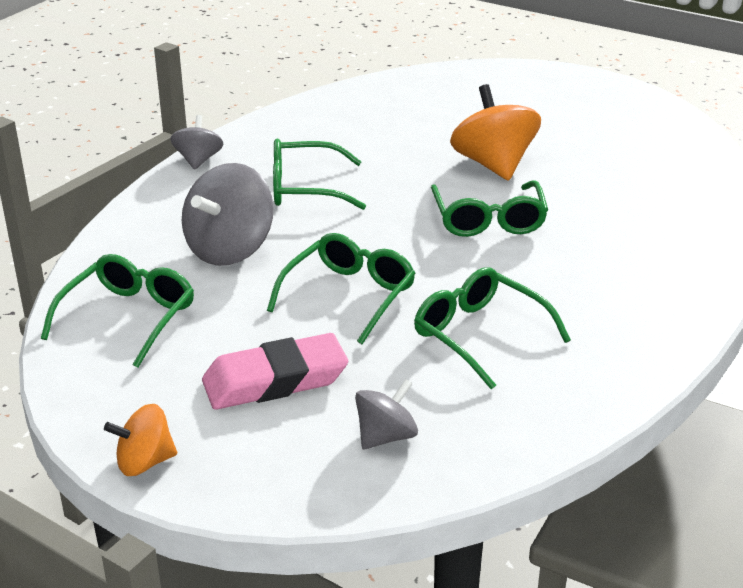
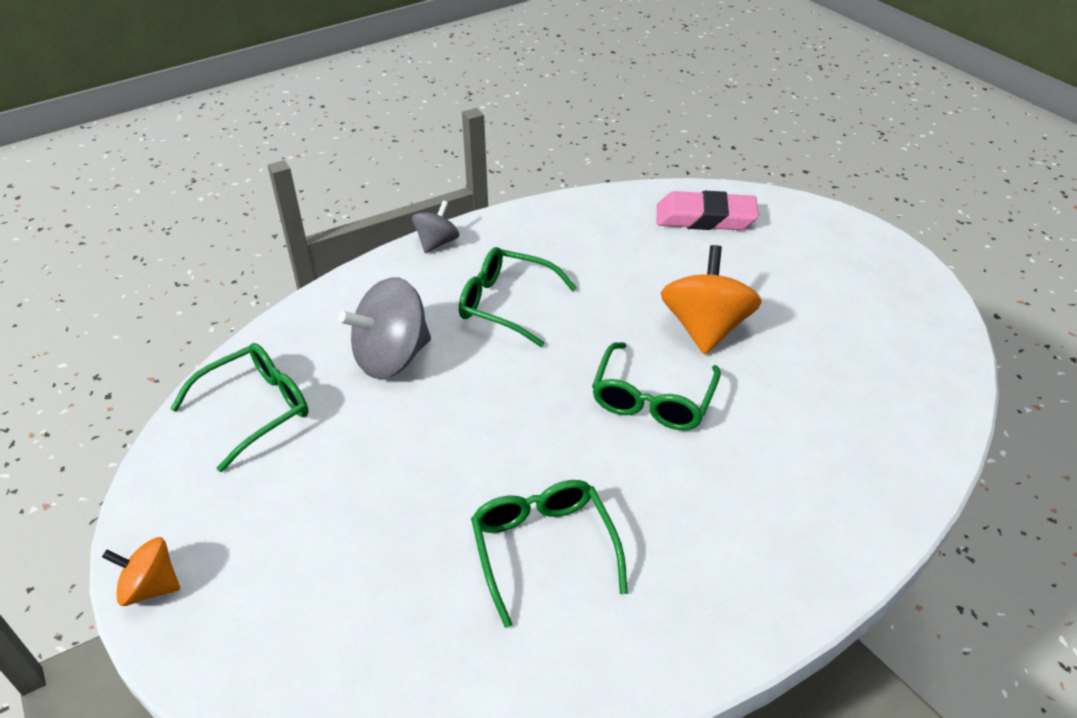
camera: 25 degrees right, 10 degrees up
pink eraser [202,333,348,410] -> pink eraser moved to [657,191,759,230]
green glasses [267,233,416,344] -> none
grey spinning top [355,379,418,449] -> none

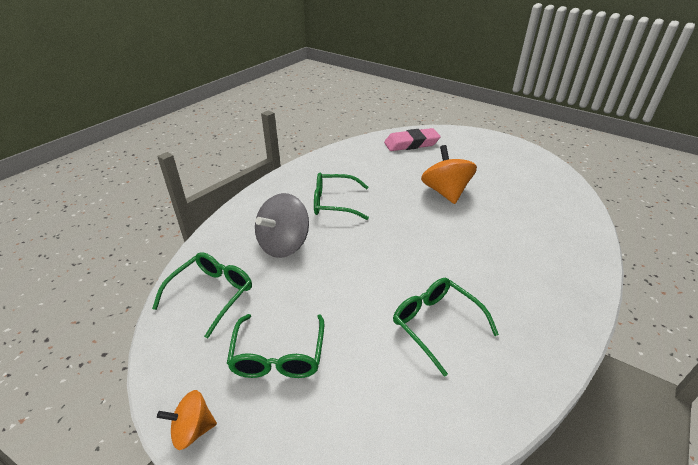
camera: 20 degrees left, 5 degrees down
grey spinning top [412,200,460,253] -> none
green glasses [592,342,721,430] -> green glasses moved to [227,314,324,378]

